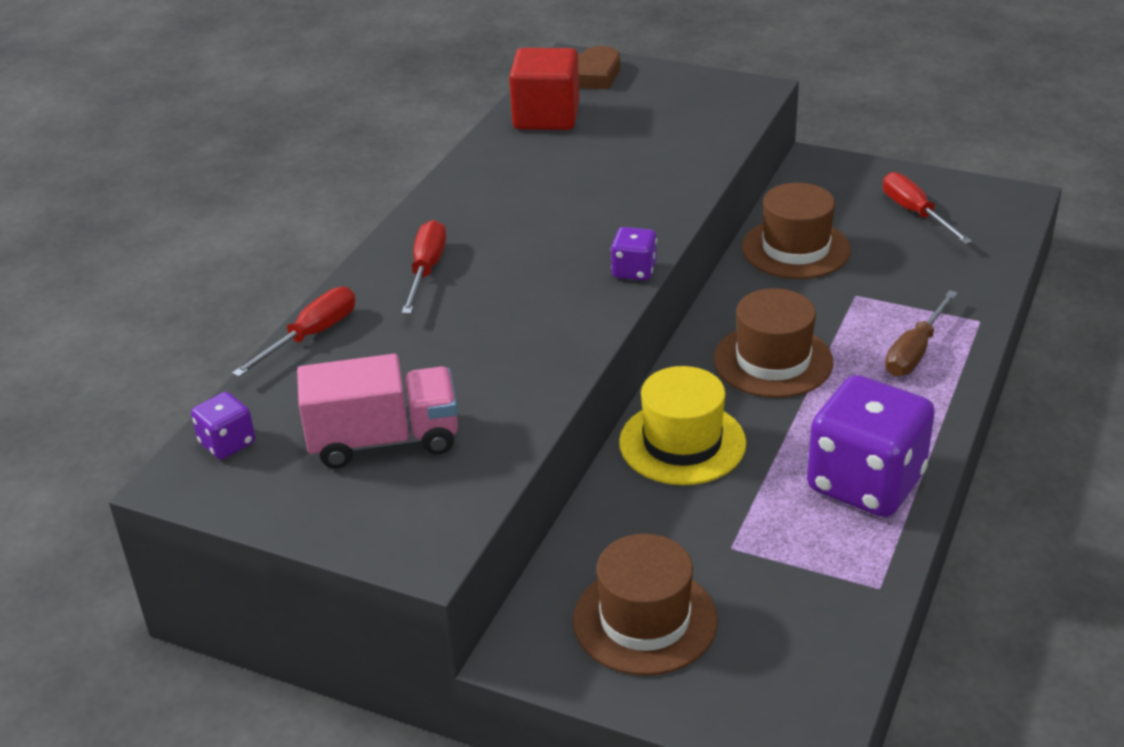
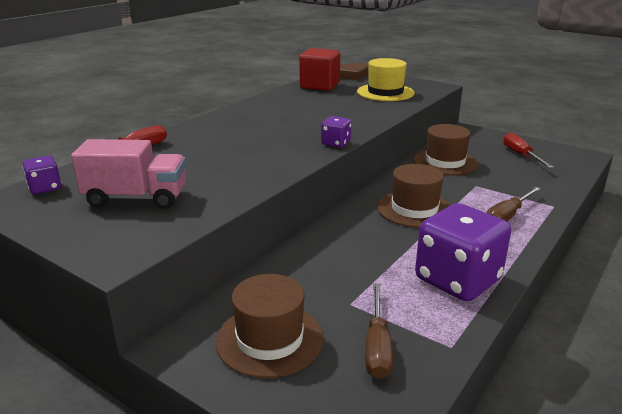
camera: 10 degrees right, 10 degrees down
red screwdriver [402,220,446,314] -> none
yellow hat [619,366,746,485] -> yellow hat moved to [357,58,415,101]
none -> brown screwdriver [365,283,393,379]

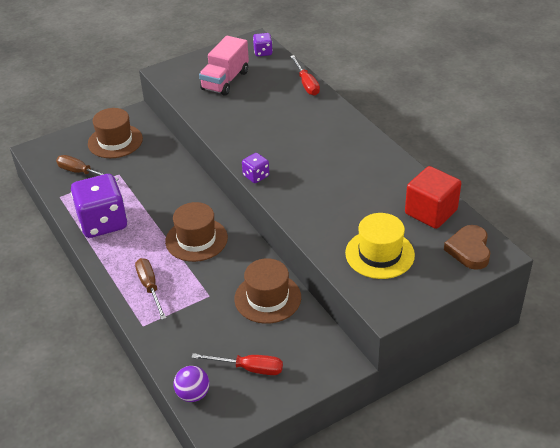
camera: 115 degrees right, 15 degrees up
none -> purple ball [174,366,210,402]

